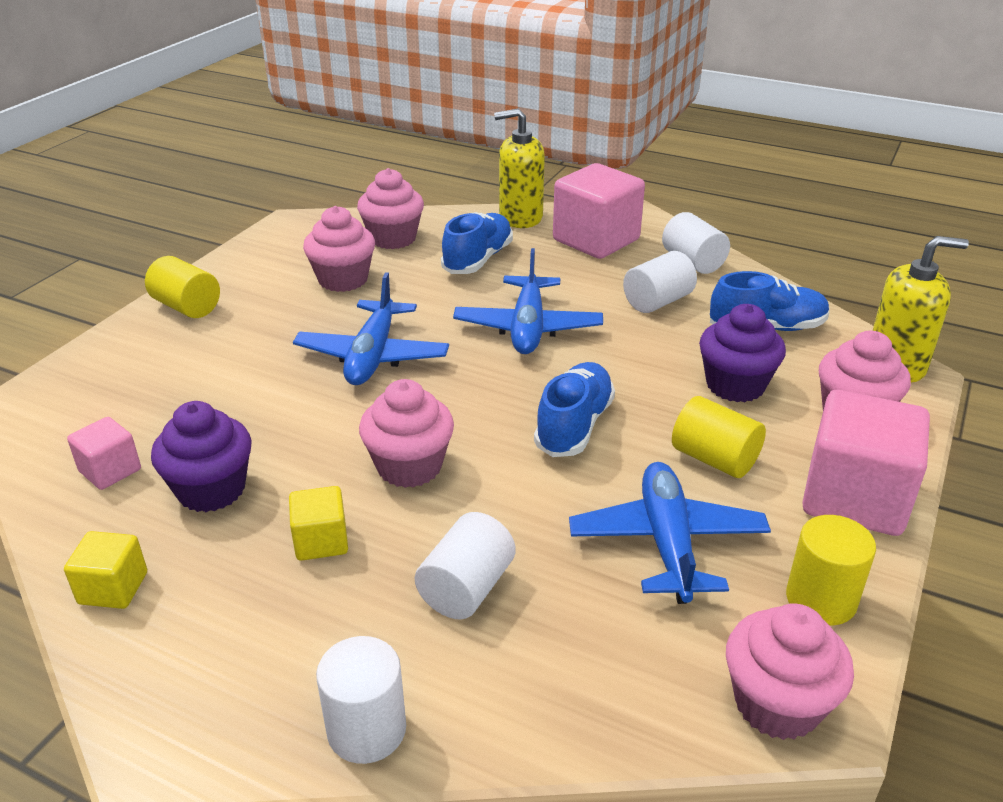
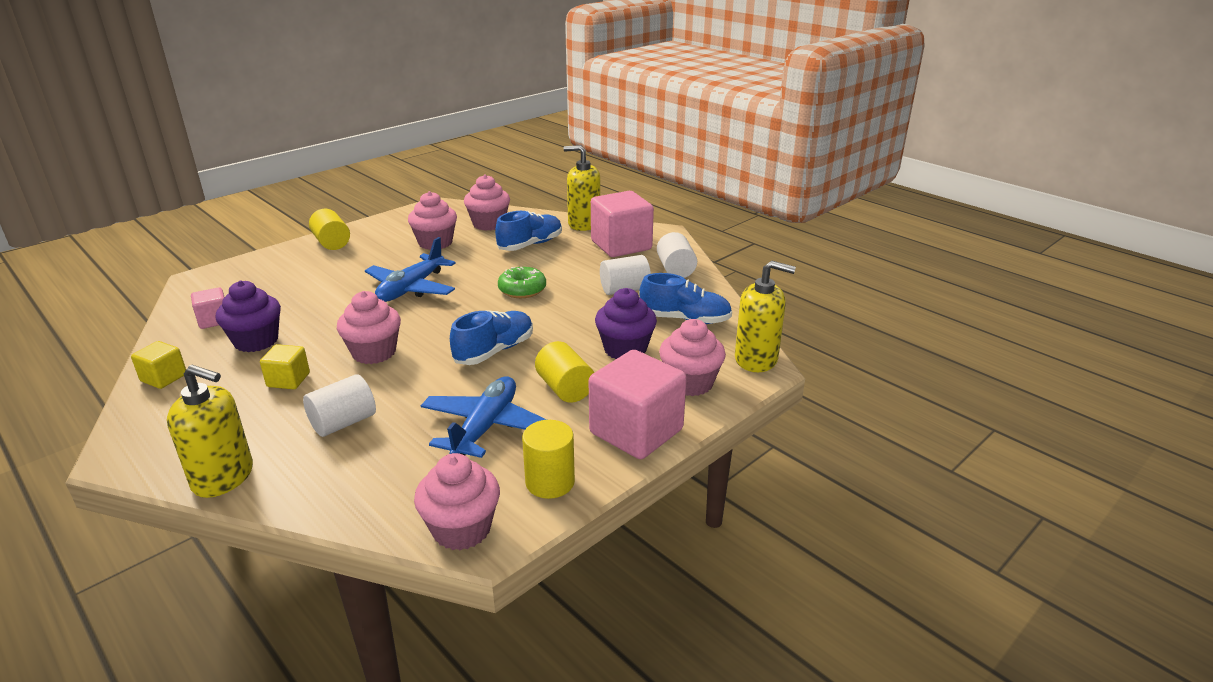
camera: 20 degrees right, 5 degrees down
white cylinder [316,636,406,764] -> yellow soap dispenser [167,365,253,498]
blue plane [453,248,603,354] -> green donut [498,267,546,298]

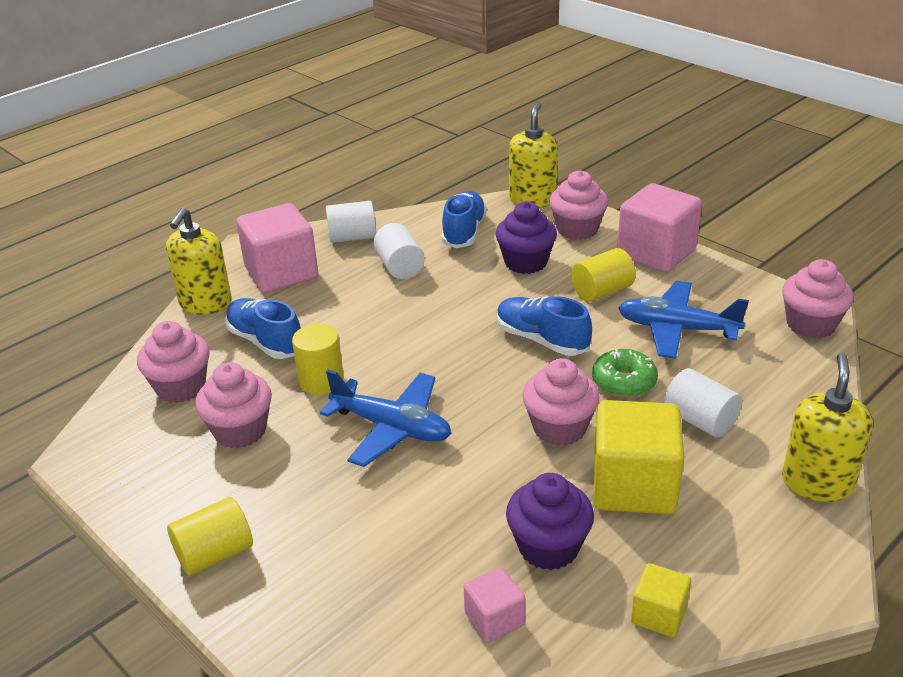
camera: 90 degrees left, 5 degrees up
yellow cube [260,344,310,389] -> yellow cube [593,400,684,514], size x1.98
green donut [498,267,546,298] -> green donut moved to [592,349,658,398]
yellow cylinder [522,420,575,499] -> yellow cylinder moved to [292,324,344,395]

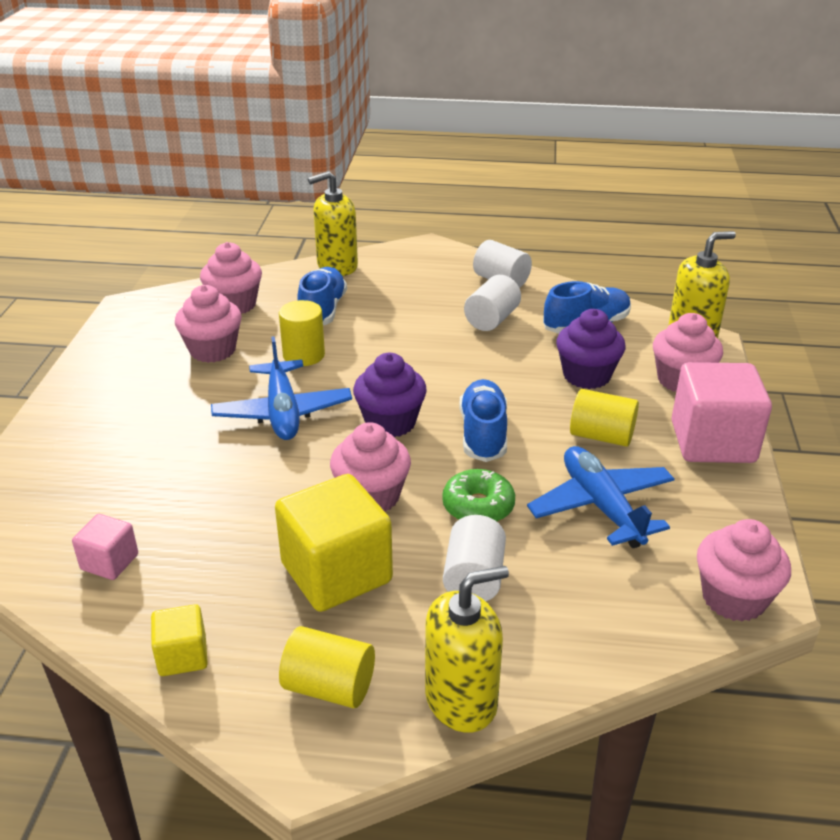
camera: 50 degrees right, 0 degrees up
yellow cylinder [167,497,253,576] -> yellow cylinder moved to [279,626,375,708]
pink cube [237,203,318,293] -> none
purple cupcake [506,473,594,570] -> purple cupcake moved to [353,353,427,437]

